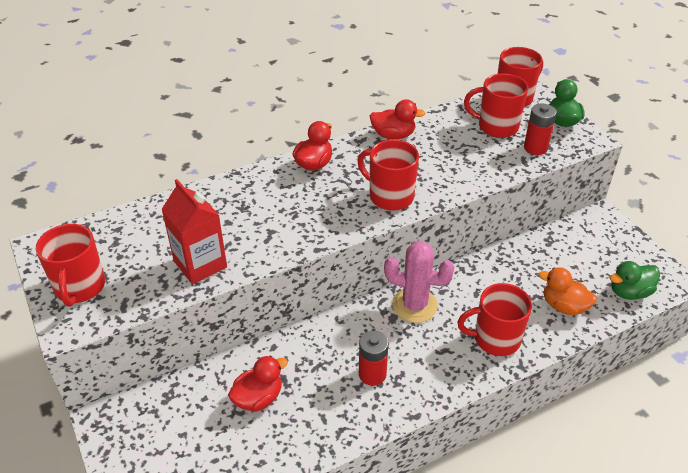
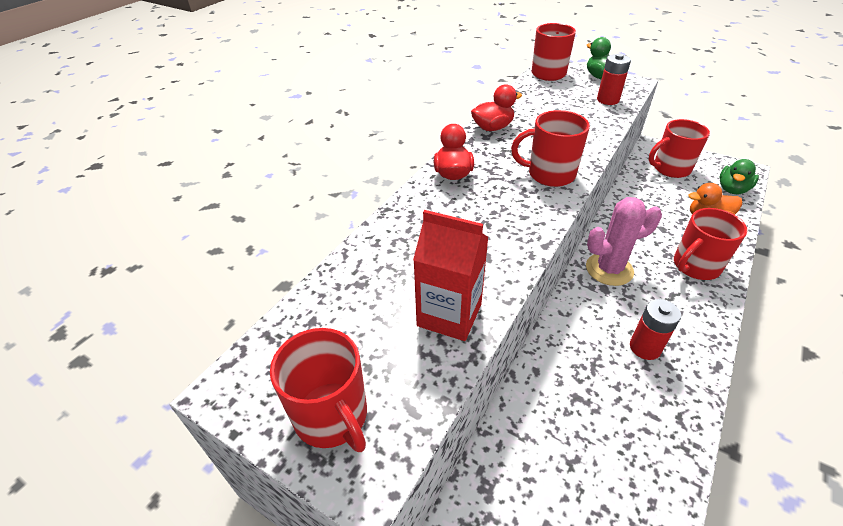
camera: 30 degrees left, 0 degrees up
red duck [228,355,288,412] -> none
red mug [464,74,528,138] -> red mug moved to [649,119,710,178]

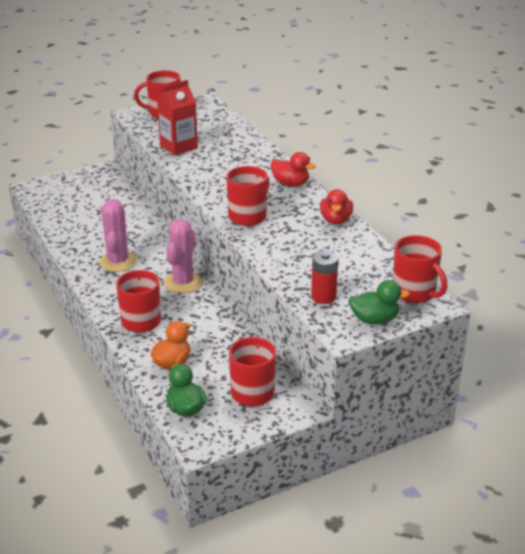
camera: 120 degrees right, 10 degrees down
red battery [630,299,681,360] -> pink cactus [99,199,137,272]

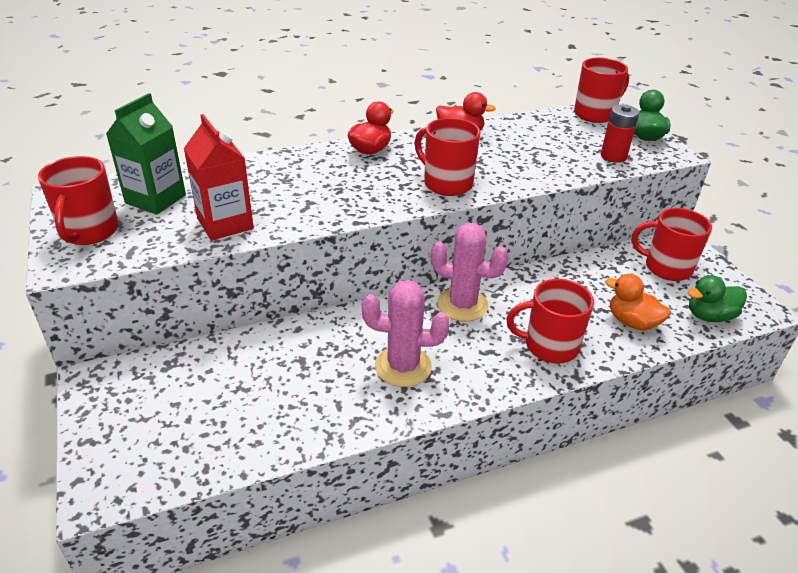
camera: 85 degrees left, 5 degrees up
none -> green carton [106,93,186,215]

